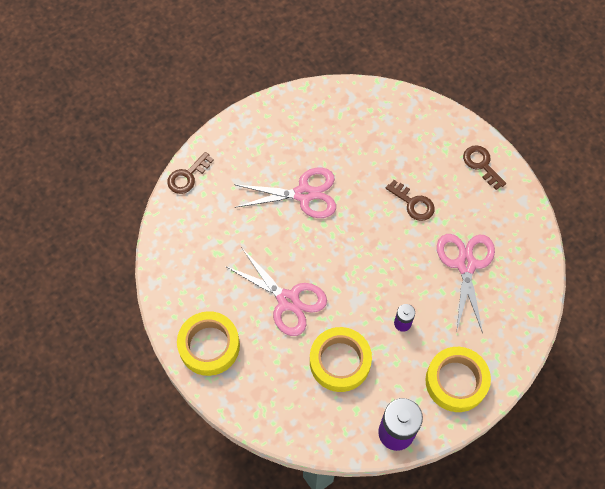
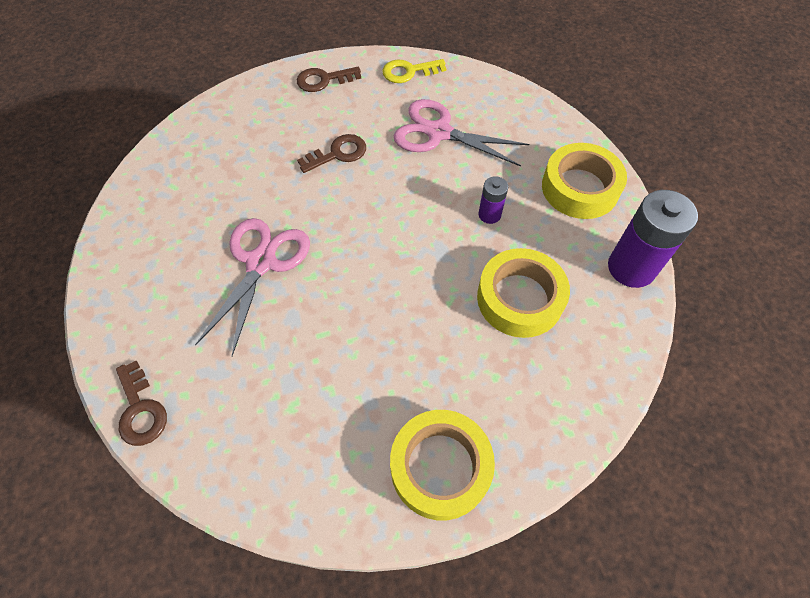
camera: 70 degrees left, 5 degrees down
pink scissors [225,247,327,336] -> none
none -> yellow key [382,59,446,83]

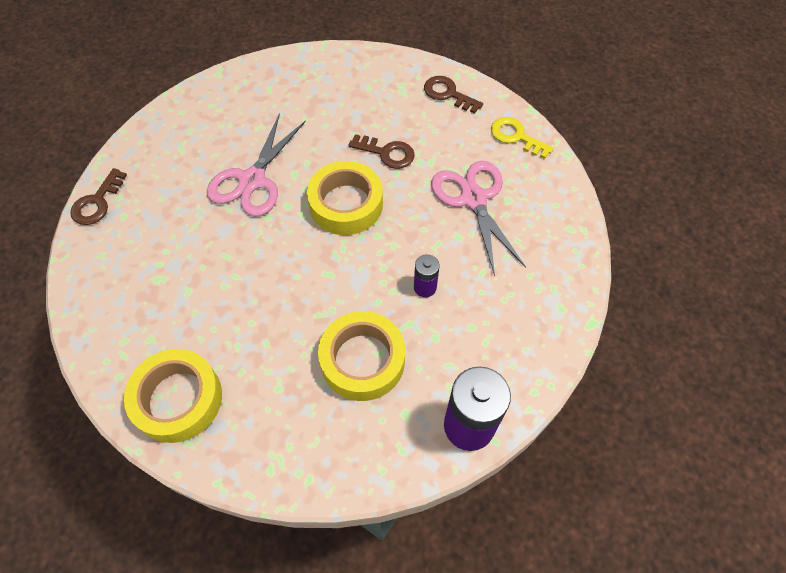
camera: 50 degrees right, 0 degrees up
pink scissors [195,218,310,356] -> pink scissors turned 135 degrees clockwise [207,114,306,217]
yellow tape [542,143,627,219] -> yellow tape moved to [307,161,383,235]

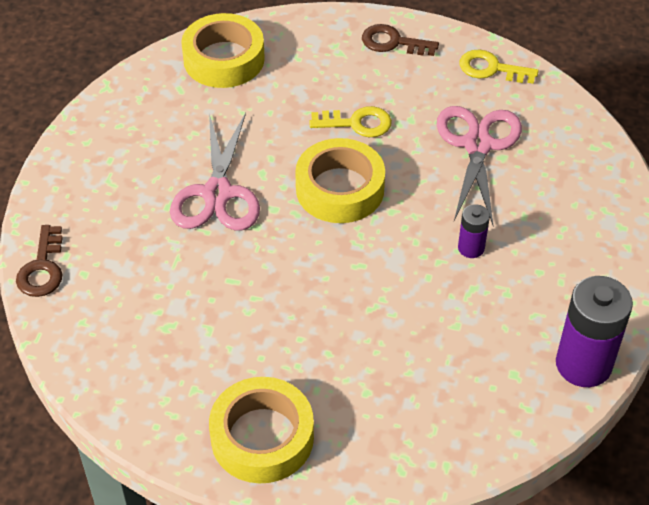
camera: 20 degrees left, 10 degrees down
yellow tape [318,311,405,401] -> yellow tape moved to [181,13,265,88]
brown key [348,134,415,169] -> yellow key [309,106,392,137]
pink scissors [431,161,526,276] -> pink scissors turned 45 degrees clockwise [437,106,522,225]

